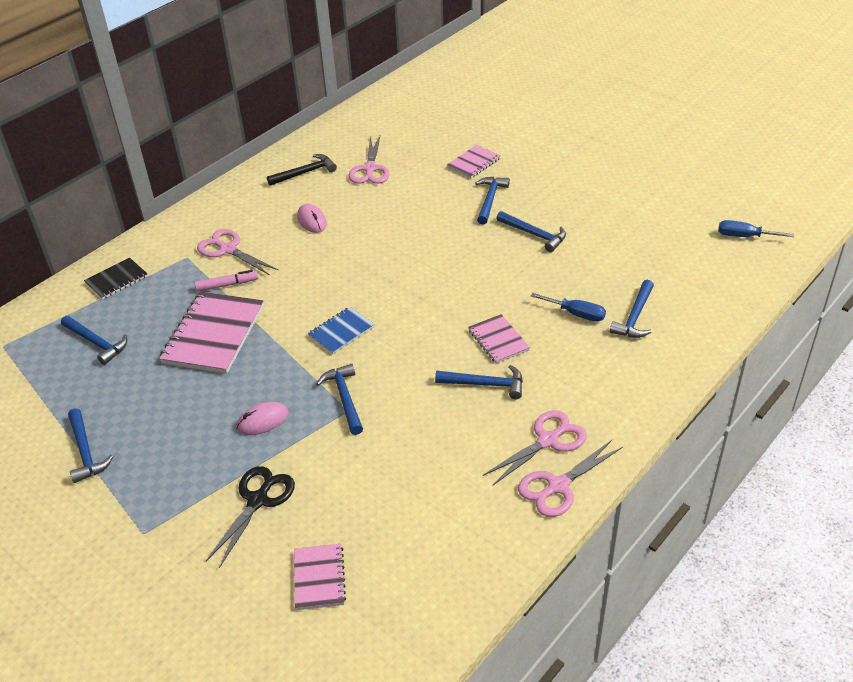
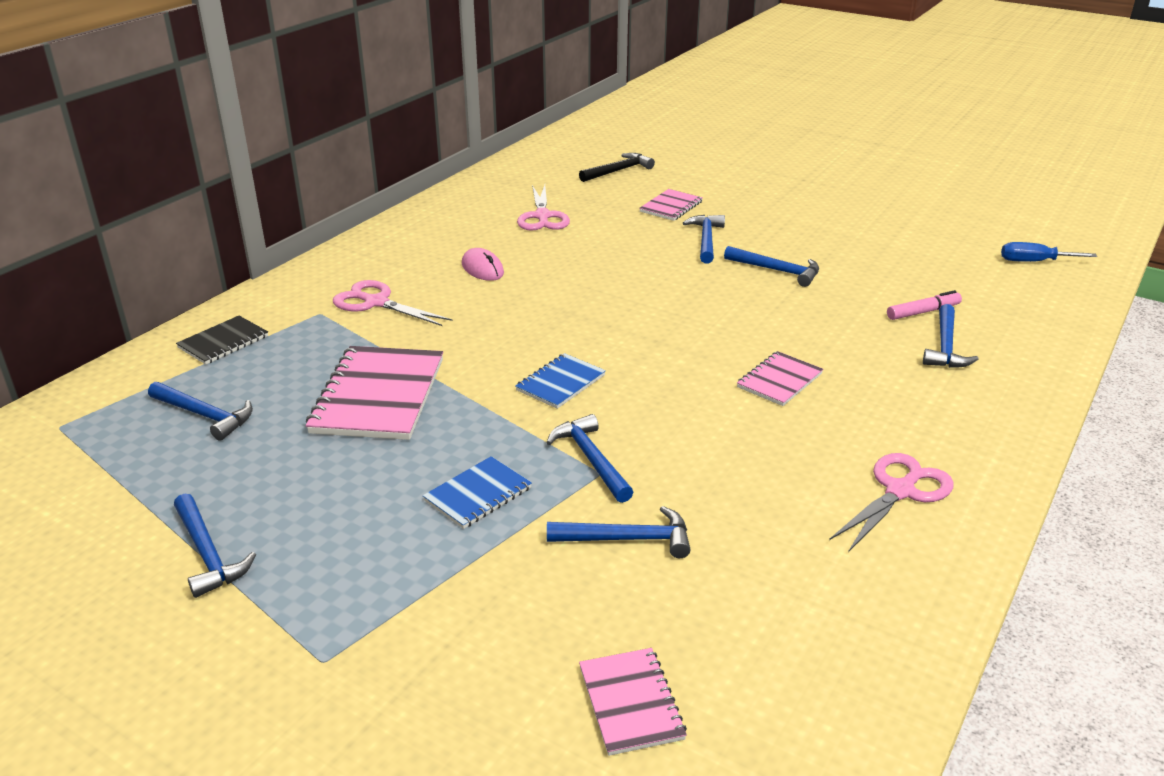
camera: 10 degrees left, 10 degrees down
pink marker [195,270,258,292] -> pink marker moved to [887,290,962,320]
black scissors [206,466,295,568] -> none
pink mouse [236,402,289,435] -> blue notebook [423,456,532,529]
black hammer [267,154,337,186] -> black hammer moved to [579,153,655,182]
blue hammer [435,365,523,399] -> blue hammer moved to [547,506,691,558]
pink notebook [468,314,530,363] -> pink notebook turned 75 degrees clockwise [737,351,823,406]
pink scissors [518,440,623,517] -> none
blue screwdriver [531,293,606,322] -> none

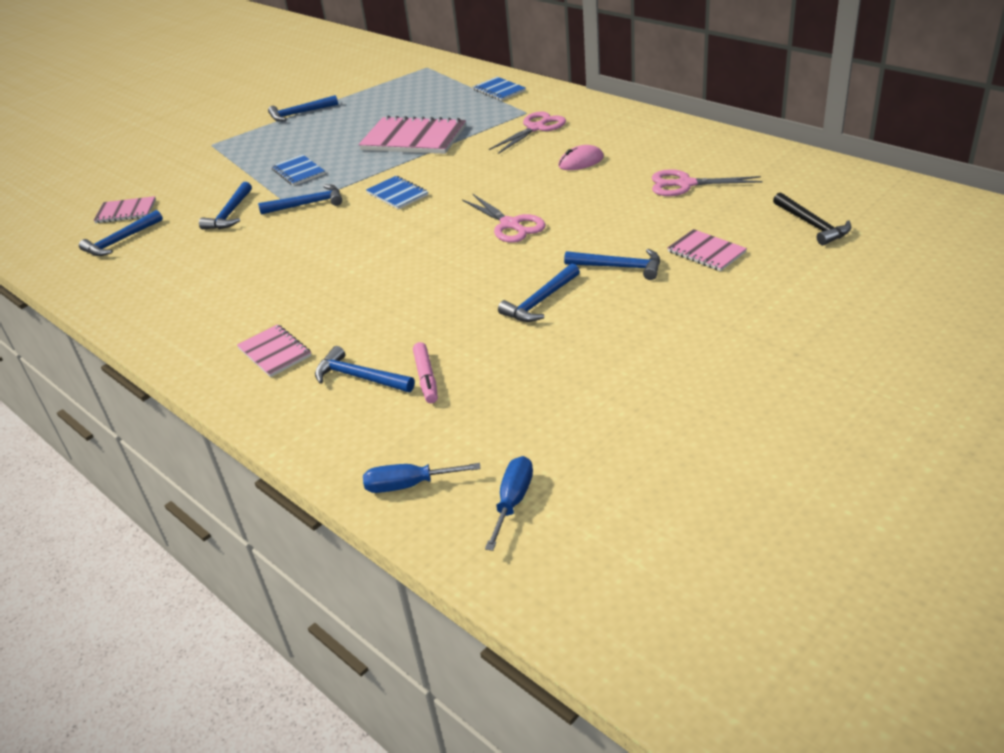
camera: 105 degrees right, 5 degrees up
blue hammer [148,382,253,441] -> blue hammer moved to [79,210,163,256]
black notebook [176,316,268,365] -> blue notebook [473,77,526,101]
pink notebook [737,351,823,406] -> pink notebook moved to [237,324,311,377]
pink scissors [829,453,954,552] -> pink scissors moved to [462,194,546,243]
none -> blue screwdriver [363,463,481,493]

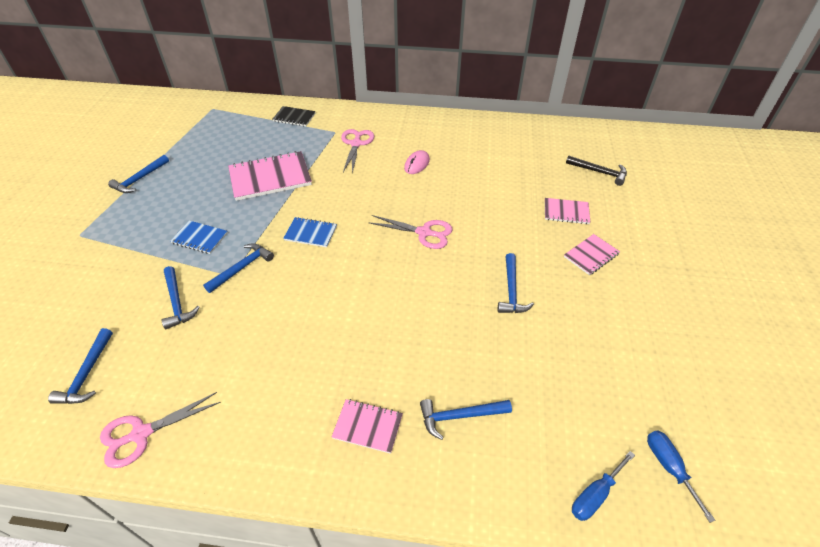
camera: 40 degrees left, 10 degrees up
pink notebook [94,196,156,223] -> pink notebook moved to [564,234,620,275]
pink marker [413,342,438,403] -> none
blue notebook [473,77,526,101] -> black notebook [273,106,315,126]
blue hammer [564,249,660,280] -> none
pink scissors [652,169,762,196] -> pink scissors moved to [100,392,221,468]

